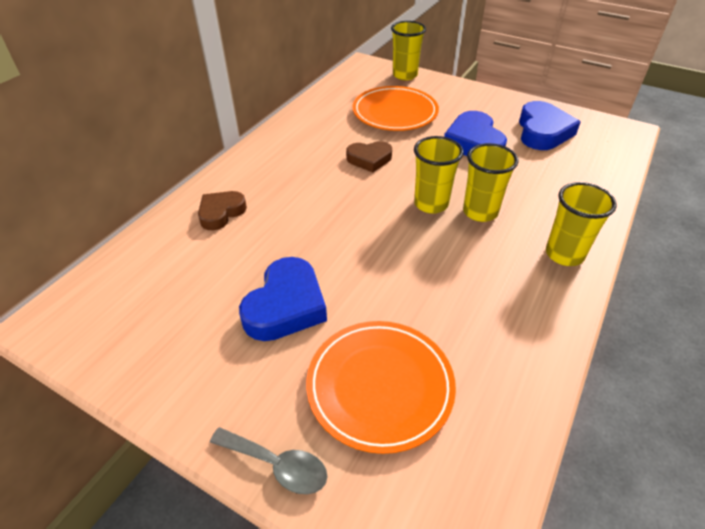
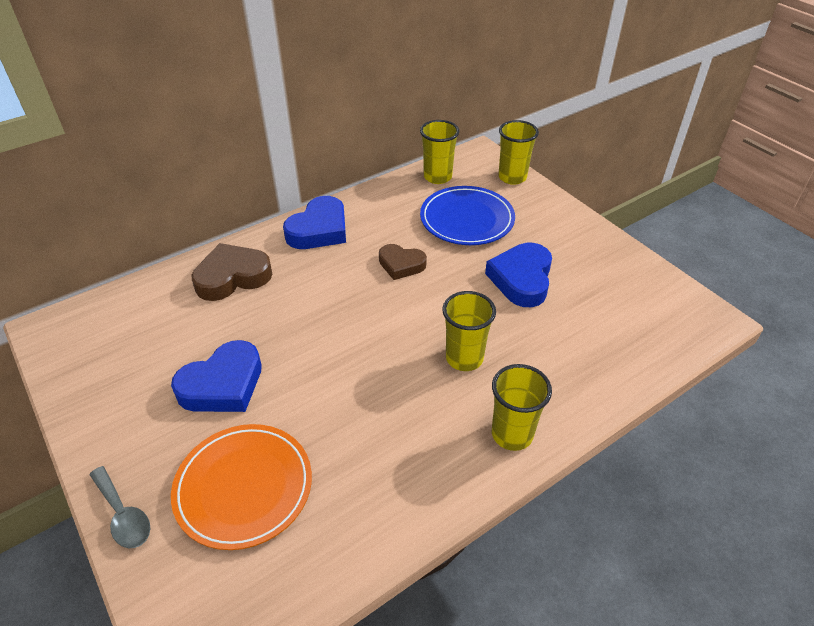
camera: 25 degrees right, 0 degrees up
brown heart [198,191,247,230] -> brown heart [192,243,272,301], size x1.55
orange plate [352,86,439,131] -> blue plate [420,186,515,245]
yellow cup [414,136,463,214] -> yellow cup moved to [420,120,459,184]
blue heart [519,101,581,150] -> blue heart moved to [283,196,346,249]

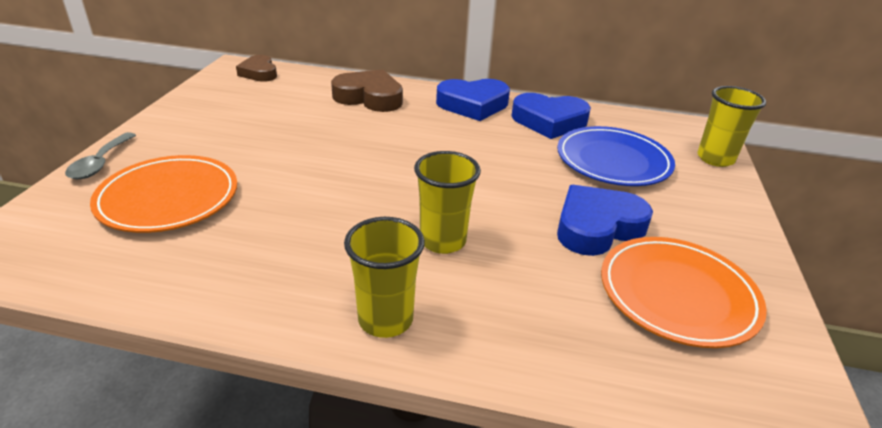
camera: 45 degrees right, 10 degrees down
blue heart [171,340,262,412] -> blue heart moved to [511,93,591,139]
brown heart [379,244,427,280] -> brown heart moved to [236,55,277,82]
yellow cup [420,120,459,184] -> none
none -> orange plate [601,237,767,348]

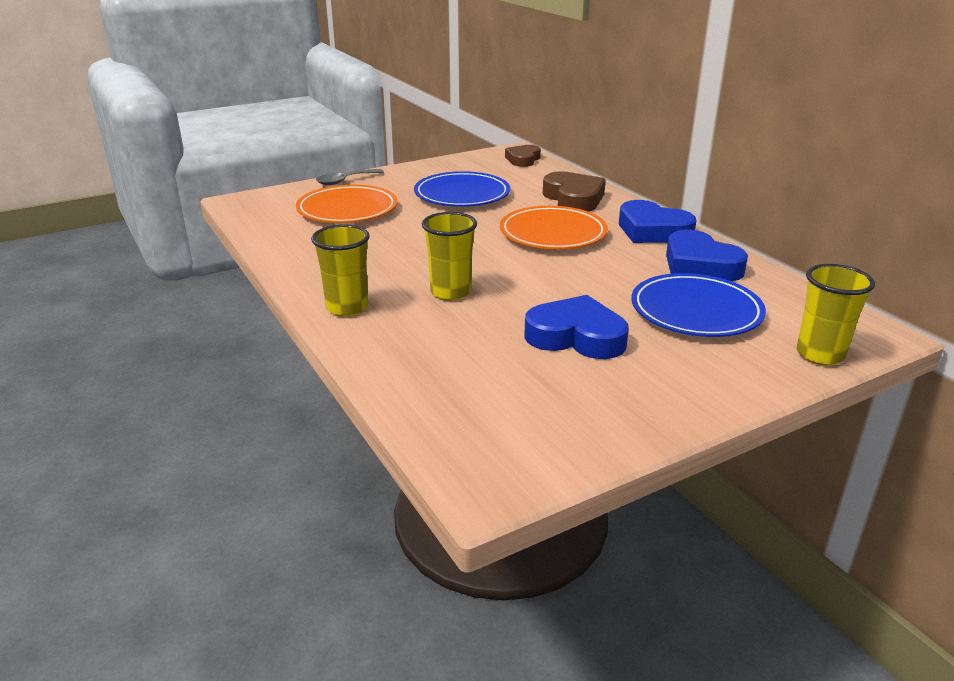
camera: 50 degrees right, 5 degrees down
orange plate [601,237,767,348] -> orange plate moved to [500,206,608,249]
none -> blue plate [414,171,510,207]

